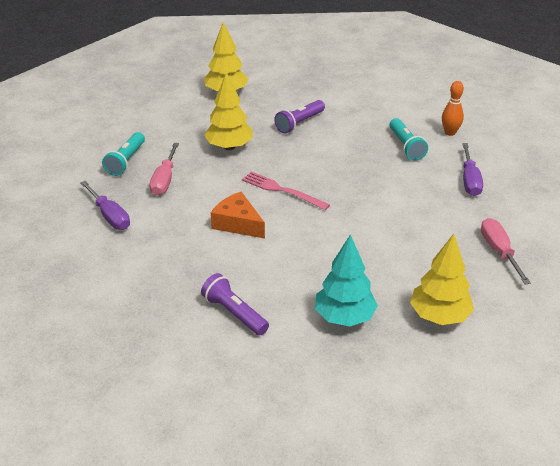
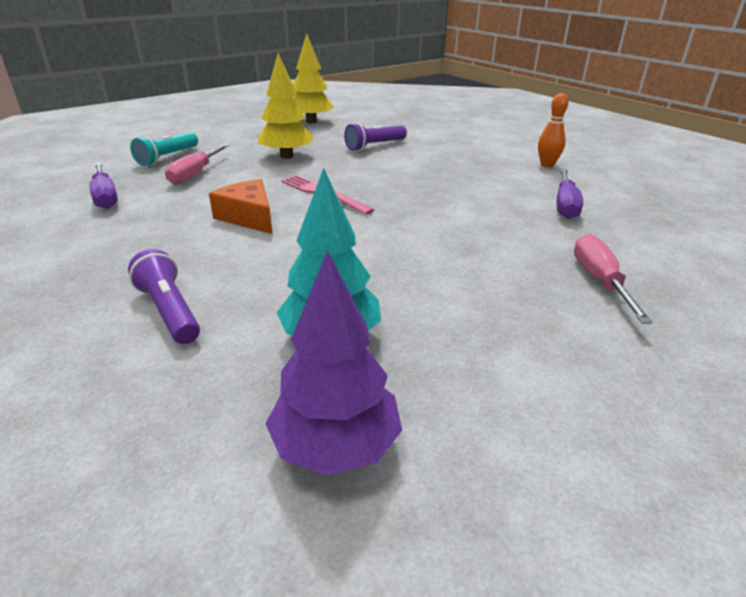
camera: 10 degrees right, 5 degrees down
turquoise flashlight [389,118,428,161] -> none
yellow tree [410,234,474,325] -> none
none -> purple tree [265,250,402,476]

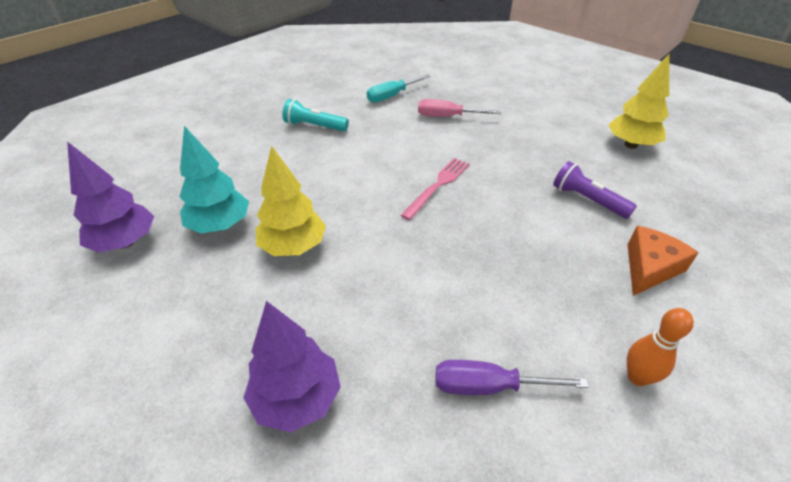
camera: 80 degrees right, 10 degrees up
purple screwdriver [90,162,118,209] -> turquoise screwdriver [367,74,431,103]
purple flashlight [128,249,200,344] -> none
turquoise flashlight [130,132,198,166] -> turquoise flashlight moved to [282,99,349,132]
orange cheese [209,179,272,234] -> orange cheese moved to [628,226,699,296]
yellow tree [258,53,314,159] -> yellow tree moved to [256,145,326,256]
pink screwdriver [574,234,653,324] -> purple tree [243,301,341,432]

